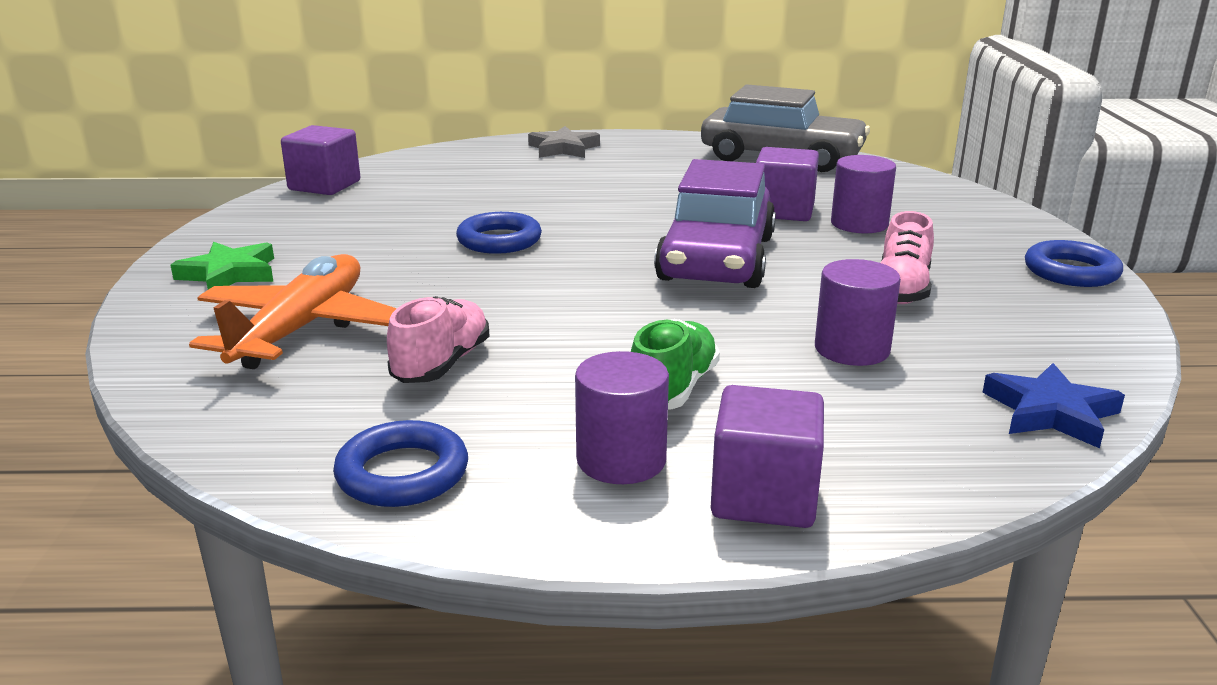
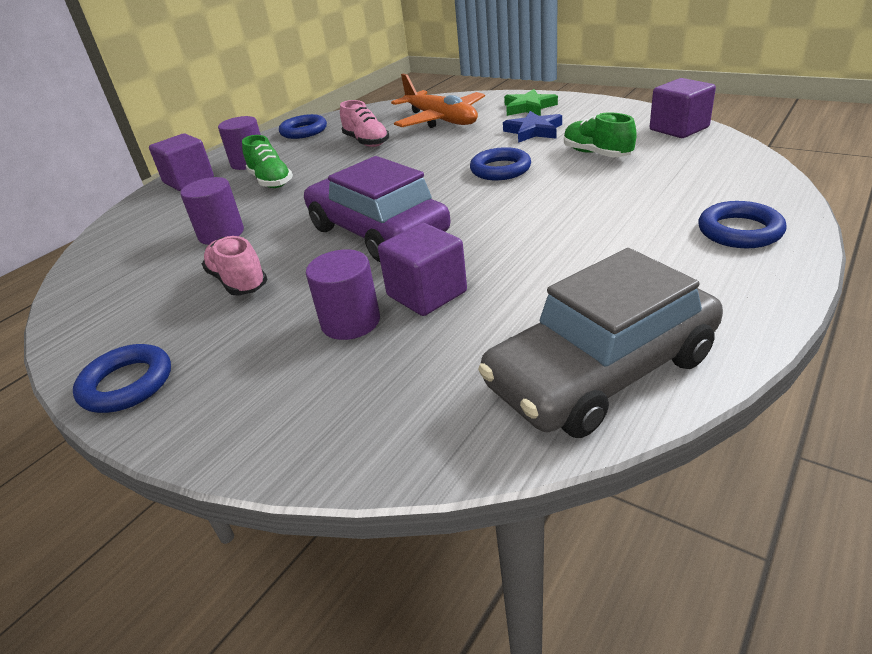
camera: 130 degrees right, 10 degrees up
grey star [528,126,600,158] -> blue ring [698,201,787,248]
blue star [982,363,1125,448] -> blue star moved to [503,111,562,143]
none -> green shoe [564,112,637,157]

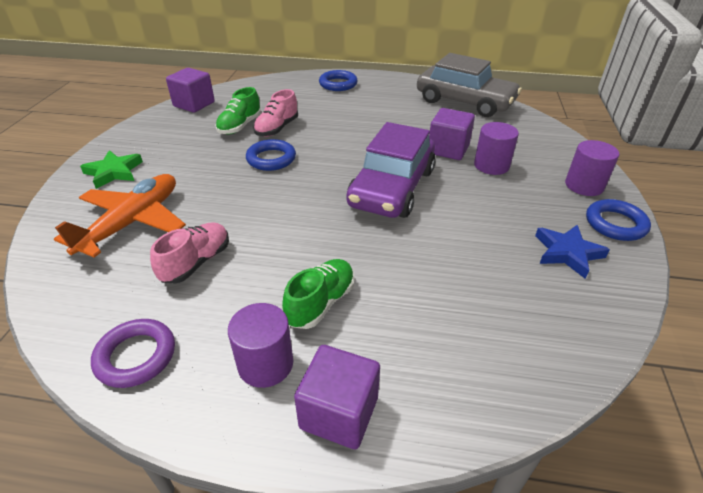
camera: 120 degrees left, 5 degrees up
purple cylinder [180,177,244,245] -> purple cylinder moved to [565,140,619,196]
pink shoe [202,236,267,296] -> pink shoe moved to [253,89,298,137]
blue ring [279,114,327,139] -> purple ring [91,319,175,388]
blue star [503,111,562,143] -> blue star moved to [535,225,610,279]

